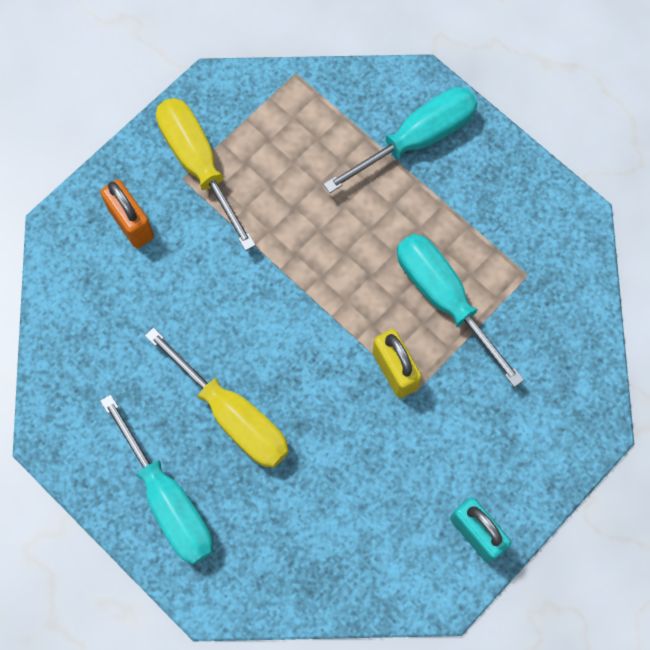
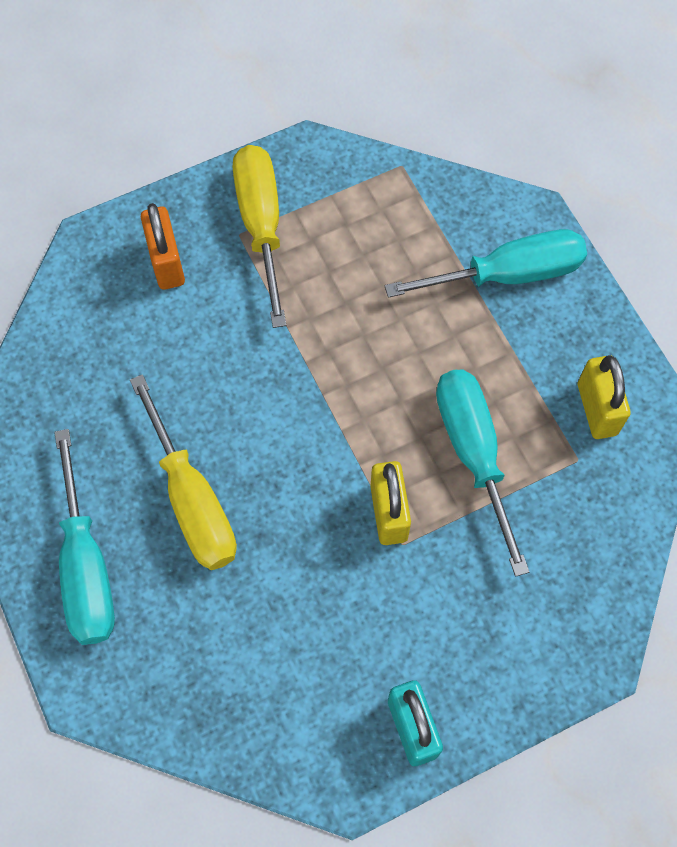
camera: 20 degrees right, 5 degrees down
none -> yellow padlock [578,355,630,439]

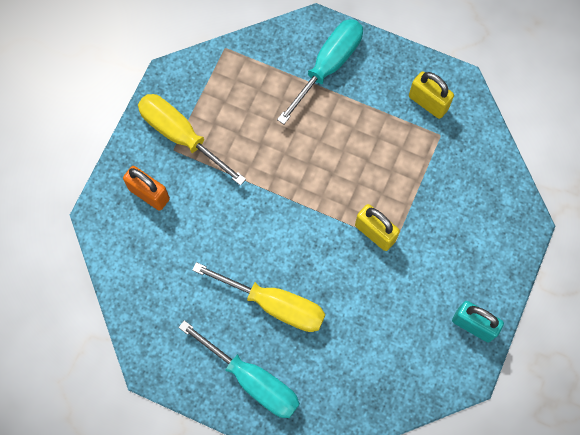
camera: 40 degrees left, 5 degrees up
turquoise screwdriver [436,369,529,577] -> none

